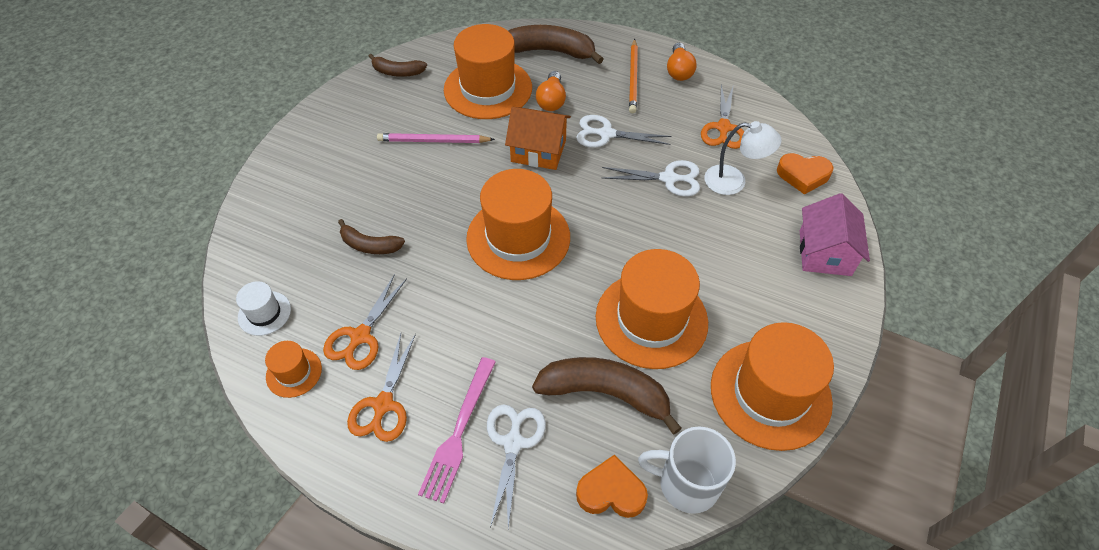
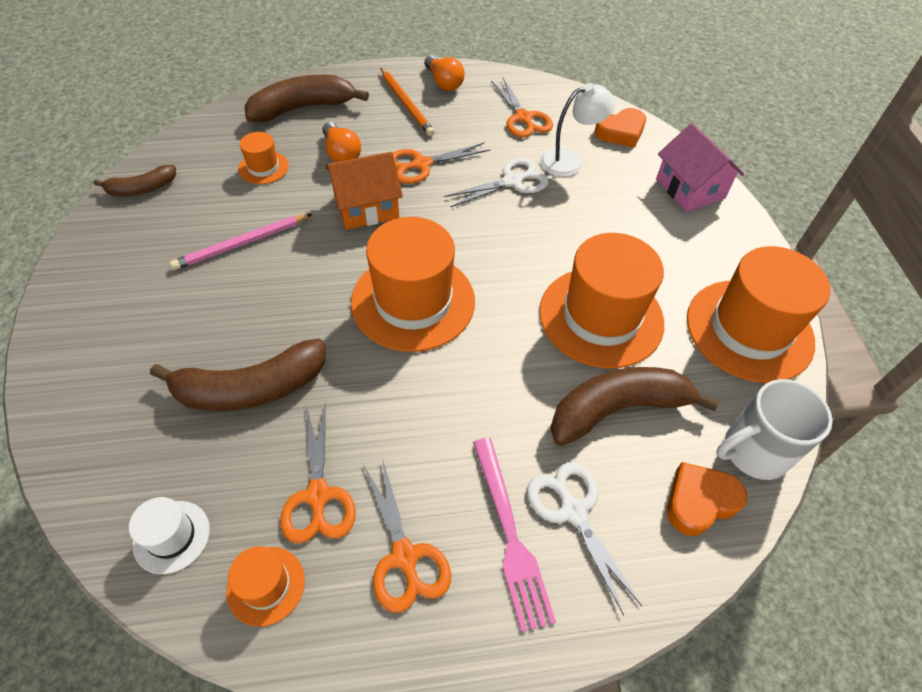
camera: 35 degrees left, 0 degrees up
brown banana [338,219,405,254] -> brown banana [150,339,326,411], size x1.75
orange hat [444,24,532,119] -> orange hat [238,132,289,184], size x0.47
white scissors [576,115,671,148] -> orange scissors [393,142,490,184]

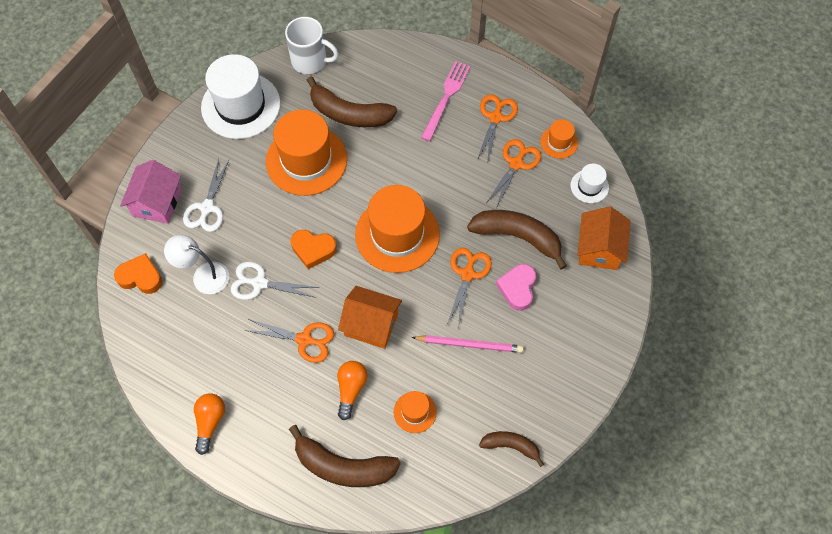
camera: 140 degrees left, 10 degrees up
orange pencil [381,68,435,136] -> none
orange scissors [491,78,553,138] -> orange scissors moved to [447,248,492,329]
white scissors [527,462,642,616] -> white scissors moved to [183,159,229,232]
orange heart [667,462,747,536] -> orange heart moved to [291,230,337,269]
orange hat [687,246,830,383] -> white hat [201,54,280,139]
none -> pink heart [496,264,536,311]
none -> orange house [577,206,631,270]

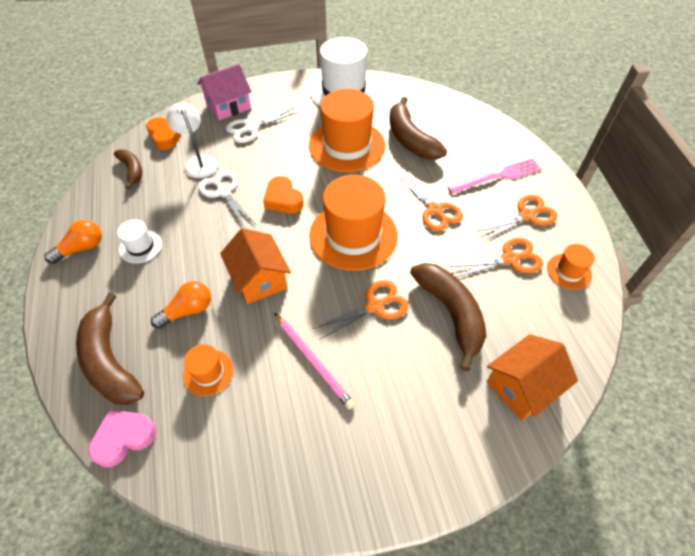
camera: 45 degrees right, 10 degrees down
orange scissors [244,319,334,363] -> orange scissors moved to [398,171,463,231]
white mug [285,17,339,74] -> none
brown banana [479,431,544,467] -> brown banana moved to [114,149,142,189]
pink heart [496,264,536,311] -> pink heart moved to [88,410,157,467]
white hat [571,164,609,203] -> white hat moved to [117,219,162,263]

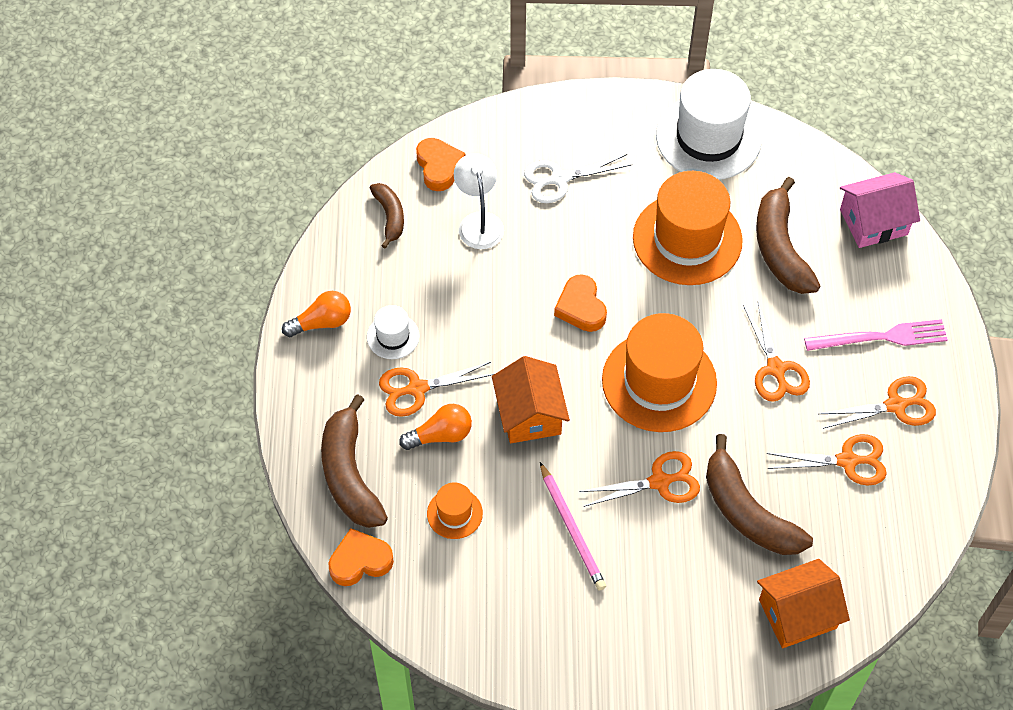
camera: 15 degrees right, 5 degrees up
pink heart [88,410,157,467] -> orange heart [328,528,394,586]
pink house [197,64,252,121] -> pink house moved to [840,172,920,248]
white scissors [198,171,256,228] -> none
brown banana [410,263,486,371] -> brown banana turned 150 degrees clockwise [706,434,813,555]
orange hat [547,244,595,290] -> none
none -> orange scissors [379,362,494,417]

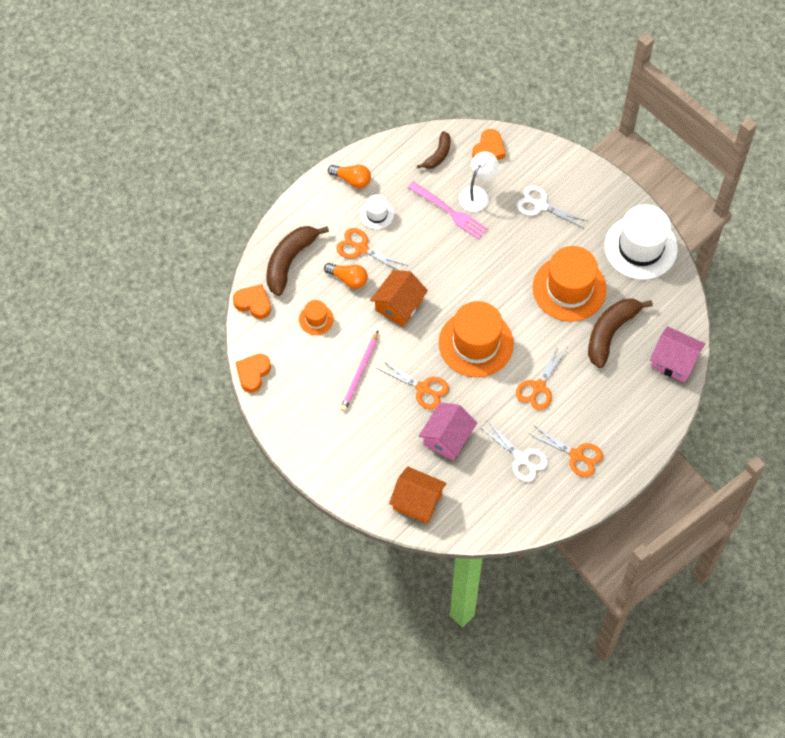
camera: 45 degrees right, 5 degrees up
orange heart [554,274,607,332] -> orange heart moved to [236,354,271,393]
brown banana [706,434,813,555] -> pink house [419,402,477,461]
orange scissors [767,434,887,486] -> white scissors [481,422,548,482]
pink fork [804,319,948,351] -> pink fork moved to [408,181,488,240]

